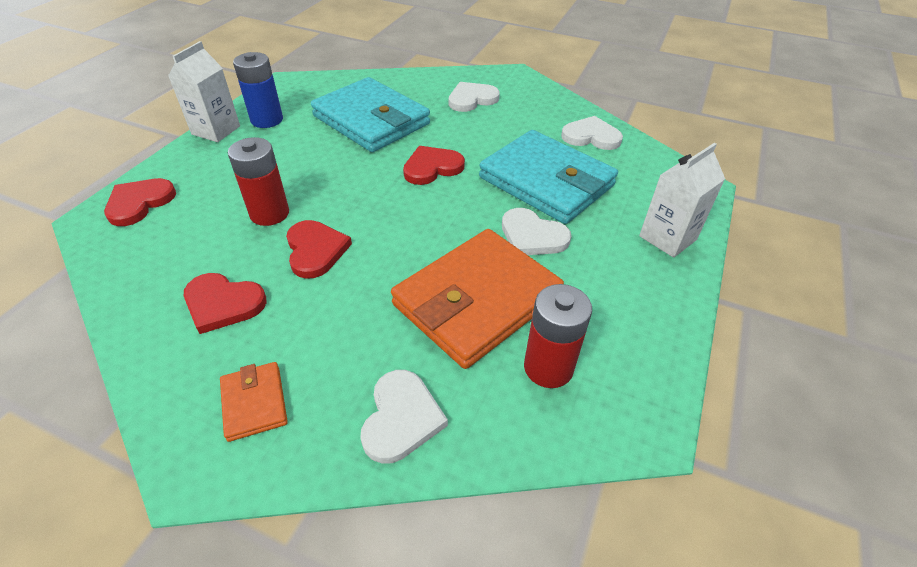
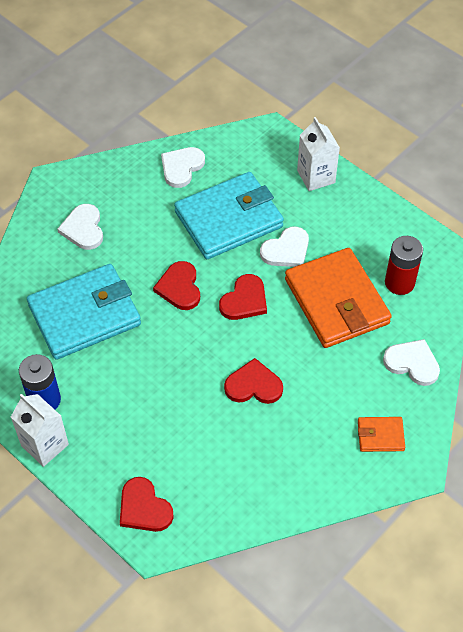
camera: 70 degrees left, 10 degrees up
red heart [184,273,267,334] -> red heart moved to [219,274,267,320]
red battery [228,137,289,226] -> none

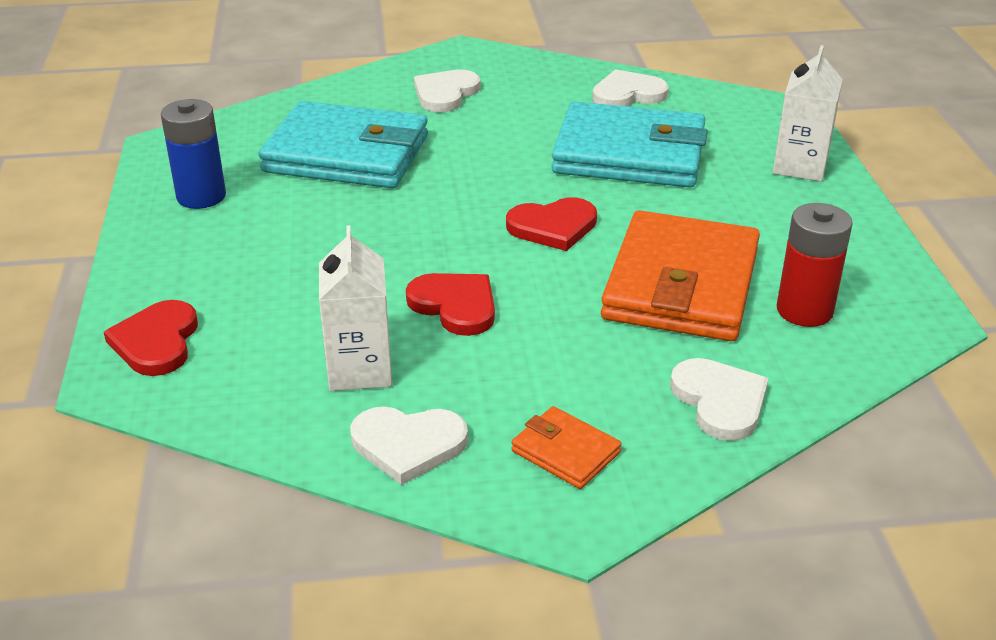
camera: 40 degrees right, 20 degrees down
white carton [11,394,69,467] -> white carton moved to [319,225,392,391]
red heart [153,261,200,310] -> none
white heart [260,227,309,267] -> white heart moved to [350,406,468,485]

